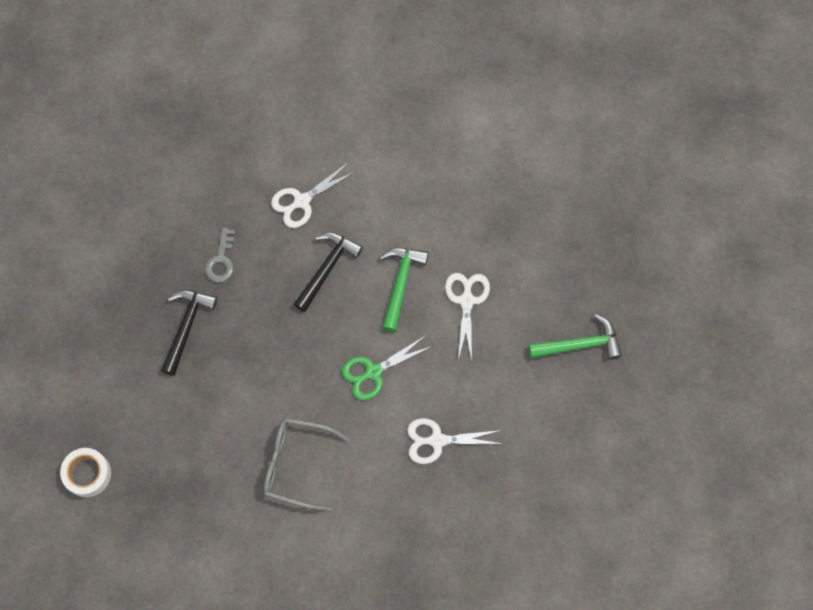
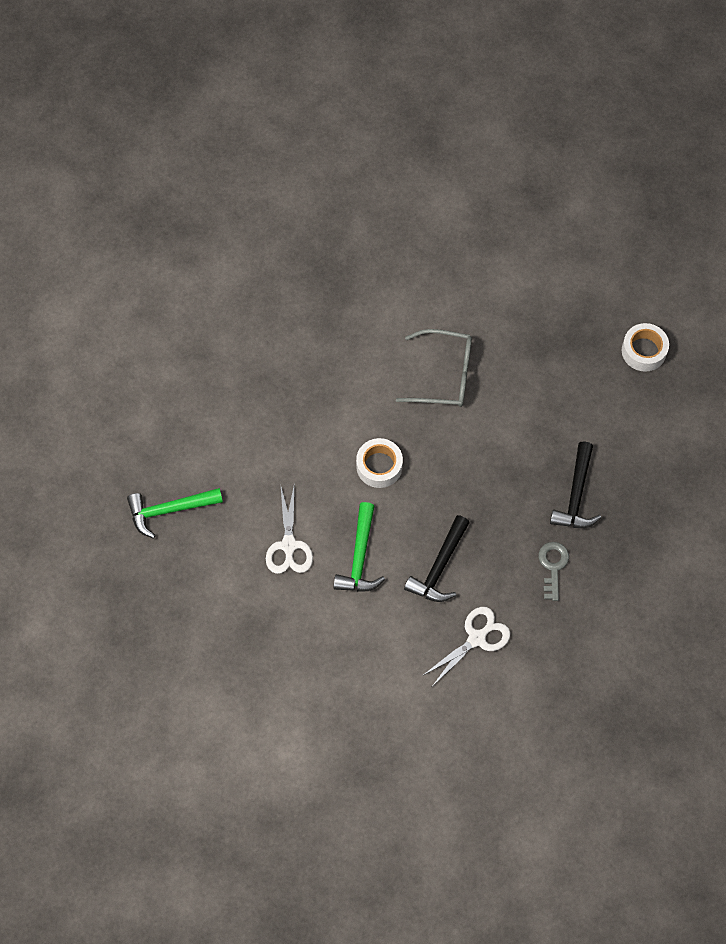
camera: 175 degrees right, 5 degrees down
green scissors [342,335,433,400] -> white tape [356,438,403,488]
white scissors [407,418,503,464] -> none

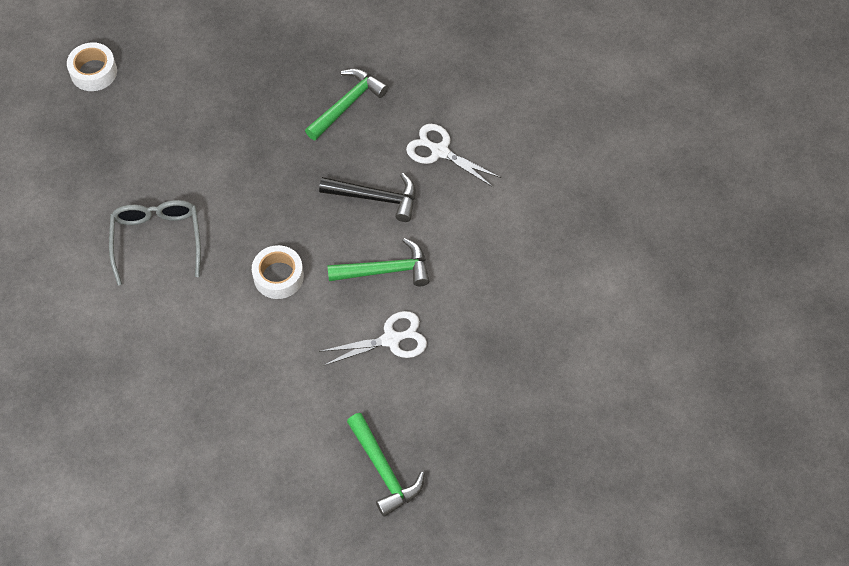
camera: 105 degrees left, 5 degrees down
grey key [538,542,569,601] -> green hammer [305,69,388,141]
black hammer [550,441,601,528] -> none

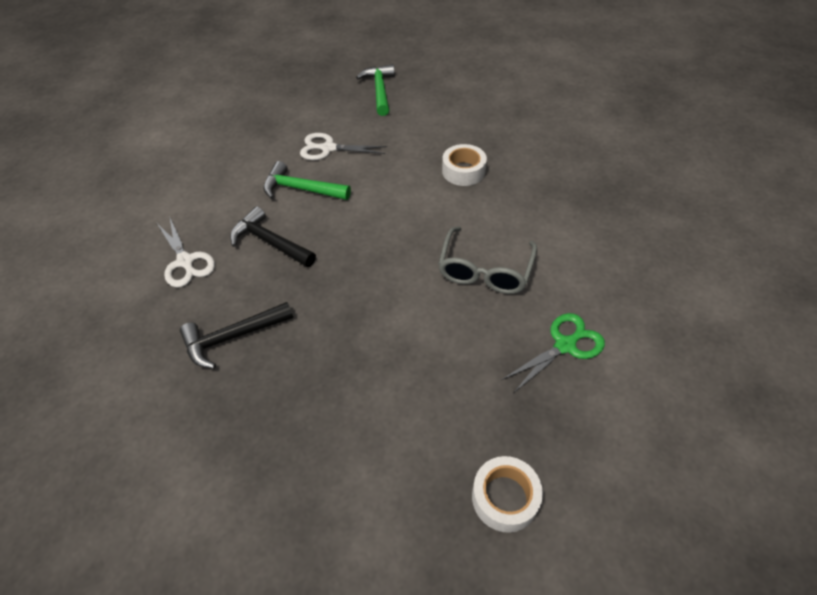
camera: 155 degrees left, 10 degrees down
white tape [252,245,304,299] -> white tape moved to [442,144,487,186]
green hammer [305,69,388,141] -> black hammer [180,302,293,369]
none -> green scissors [501,313,605,392]

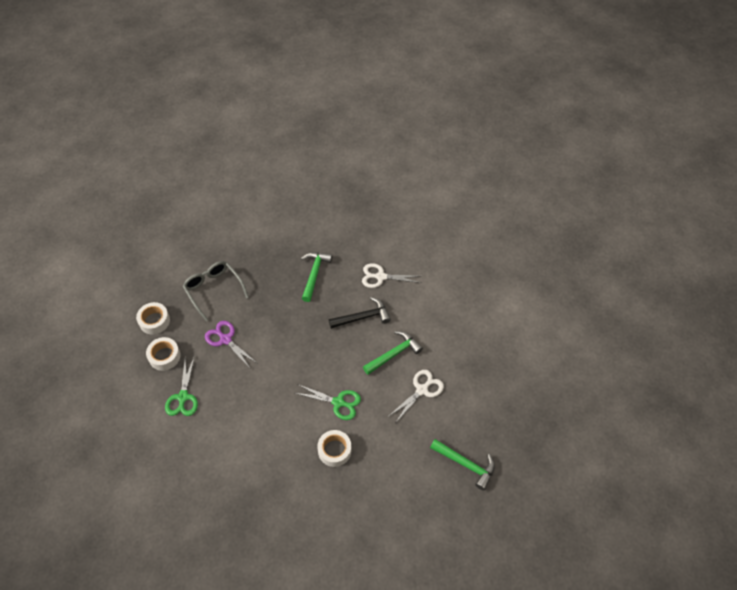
camera: 125 degrees right, 5 degrees up
black hammer [180,302,293,369] -> green hammer [301,252,333,302]
grey glasses [438,226,537,294] -> grey glasses moved to [183,261,249,321]
none -> white tape [146,337,181,371]
none -> purple scissors [205,321,257,368]
none -> green scissors [295,384,361,420]

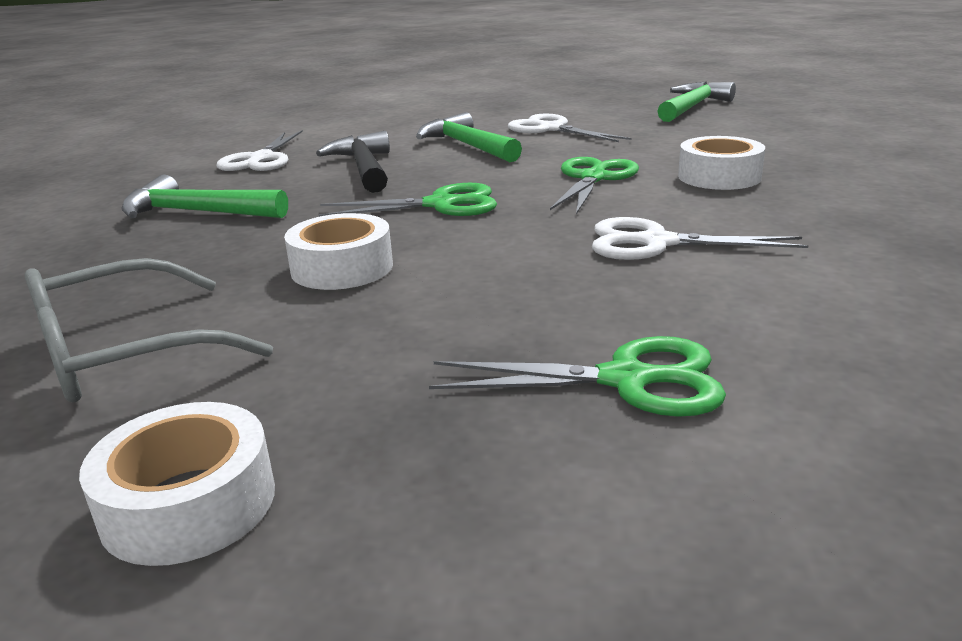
camera: 85 degrees left, 30 degrees down
white tape [146,337,181,371] -> white tape moved to [284,213,393,290]
purple scissors [205,321,257,368] -> none
none -> green scissors [319,183,497,217]
none -> white scissors [592,217,808,260]

